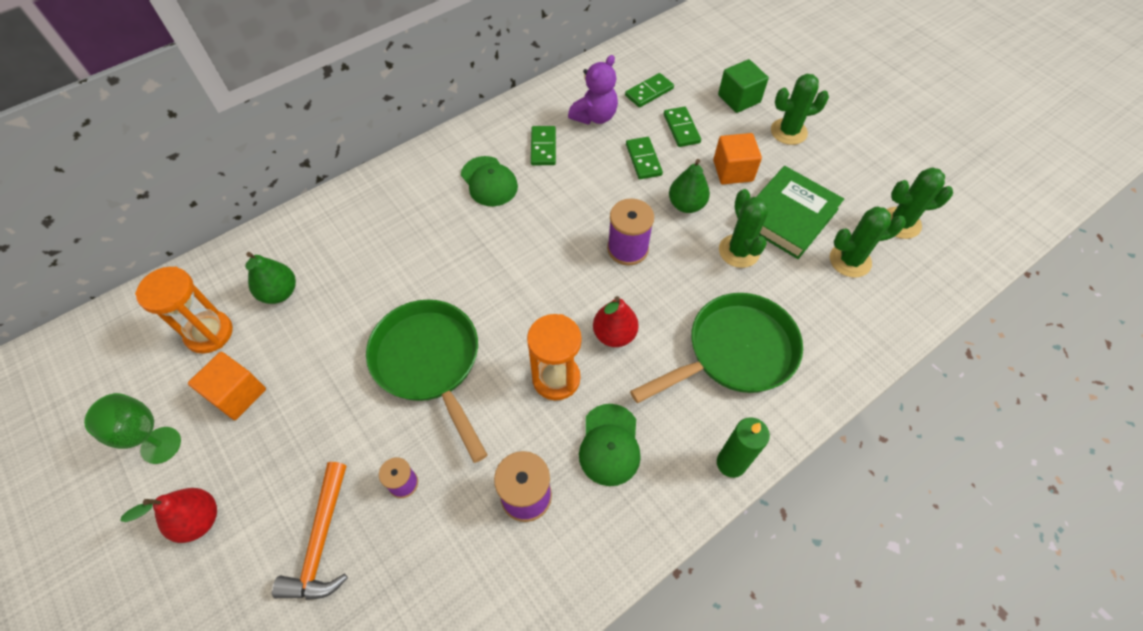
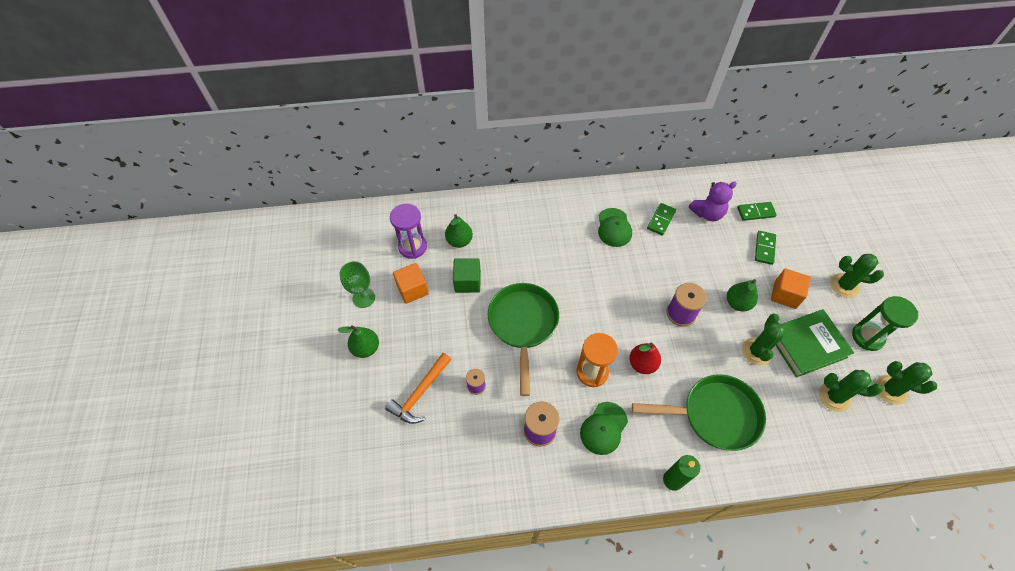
camera: 30 degrees right, 0 degrees up
red pear [120,488,217,543] -> green pear [337,325,379,358]
orange hourglass [135,267,233,354] -> purple hourglass [390,204,427,259]
green domino [626,137,663,179] -> none
green cube [718,59,769,113] -> green cube moved to [453,258,481,293]
none -> green hourglass [852,296,918,351]

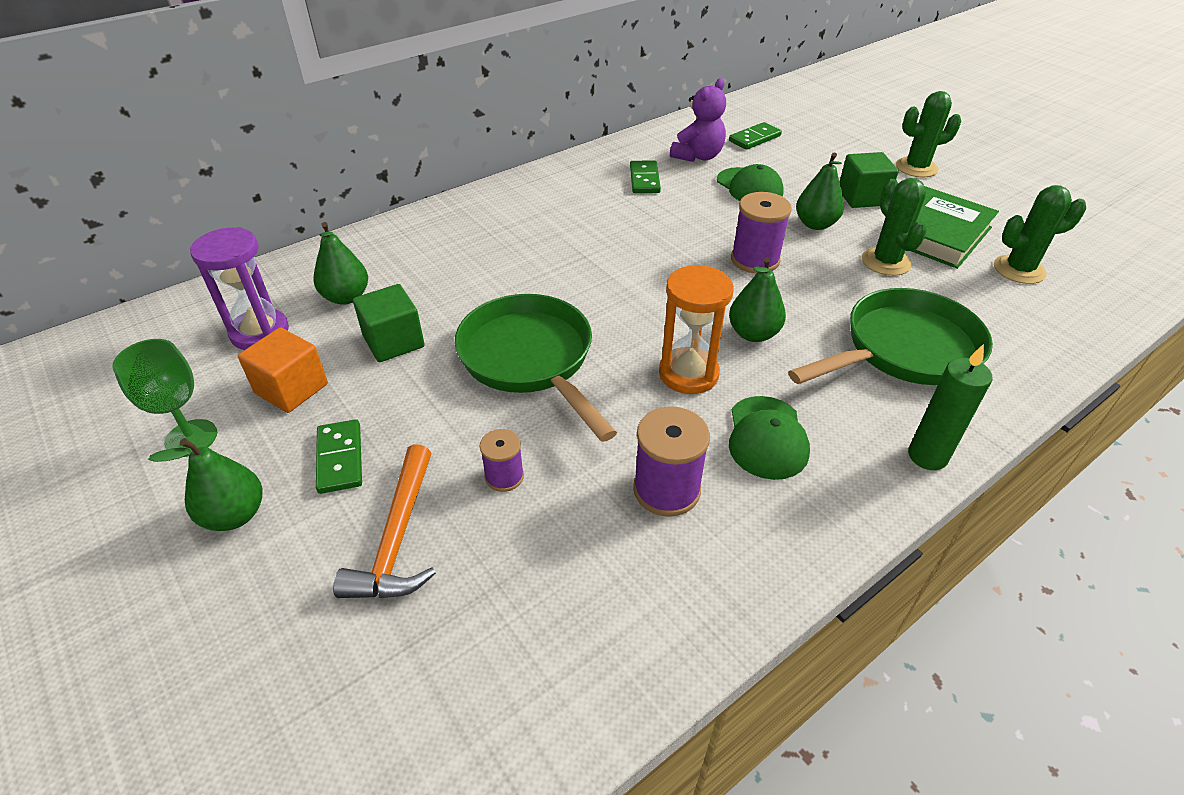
camera: 30 degrees left, 15 degrees down
green cap [598,208,632,247] -> green cap moved to [717,164,784,201]
red pear [629,342,661,374] -> green pear [729,257,786,342]
green domino [755,231,776,265] -> green domino moved to [316,419,362,494]
orange cube [771,269,811,309] -> green cube [840,152,899,208]
green hourglass [852,296,918,351] -> none
green cactus [875,361,937,405] -> none

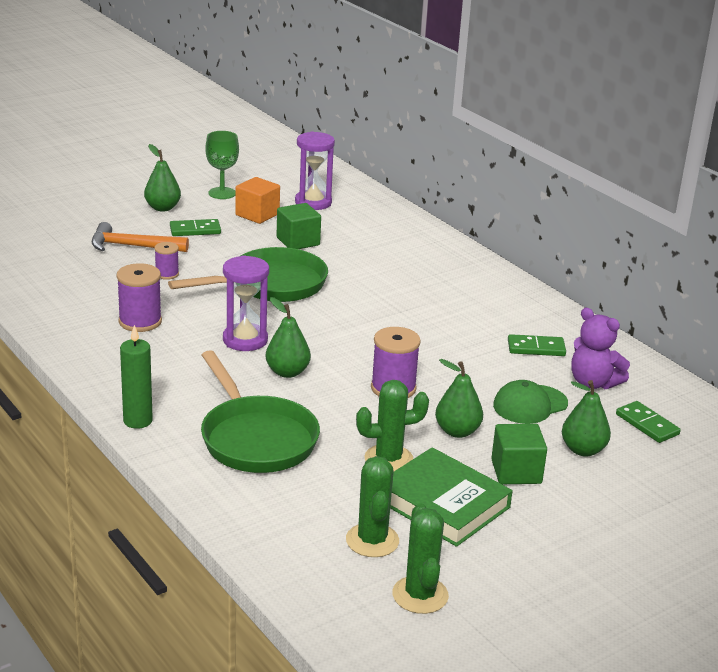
camera: 90 degrees right, 15 degrees down
green pear [313,222,368,305] -> green pear moved to [562,380,611,456]
orange hourglass [659,265,734,394] -> purple hourglass [223,255,269,351]
green cap [729,396,810,480] -> none
green cactus [896,91,961,177] -> green cactus moved to [392,503,449,614]

